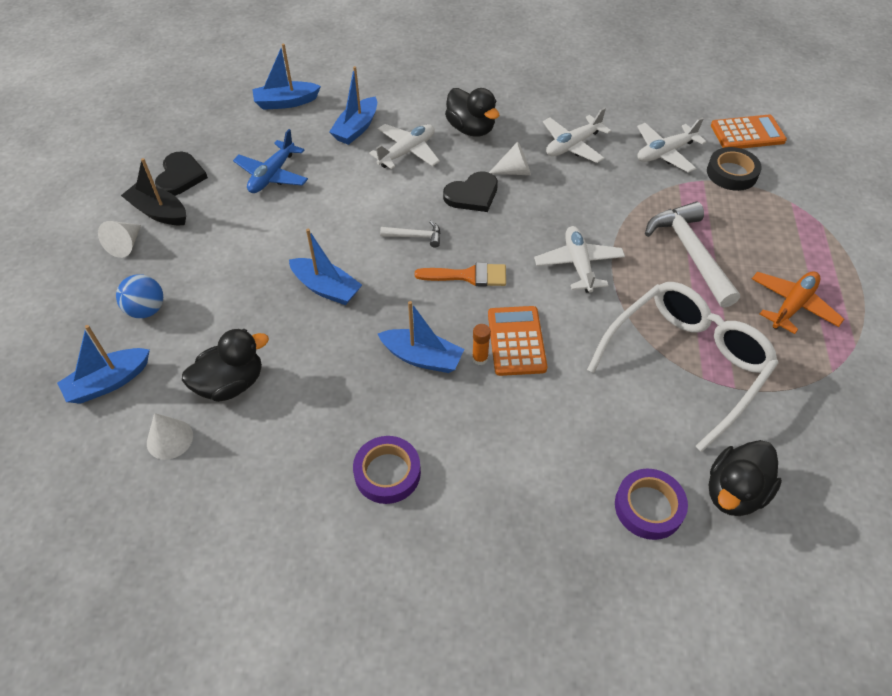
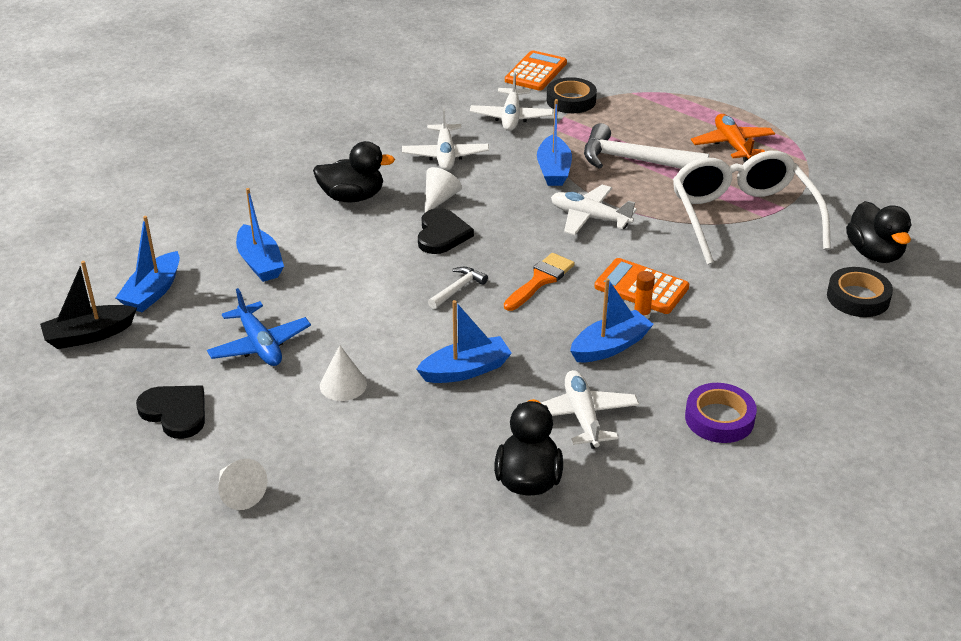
camera: 55 degrees left, 15 degrees down
blue boat [57,325,150,404] -> blue boat moved to [537,99,572,186]
blue ball [116,274,163,318] -> none
black boat [121,158,186,225] -> black boat moved to [40,261,137,349]
white cone [147,413,193,460] -> white cone moved to [320,345,367,401]
white plane [369,124,440,169] -> white plane moved to [541,370,639,449]
purple tape [615,469,688,540] -> black tape [827,267,893,317]

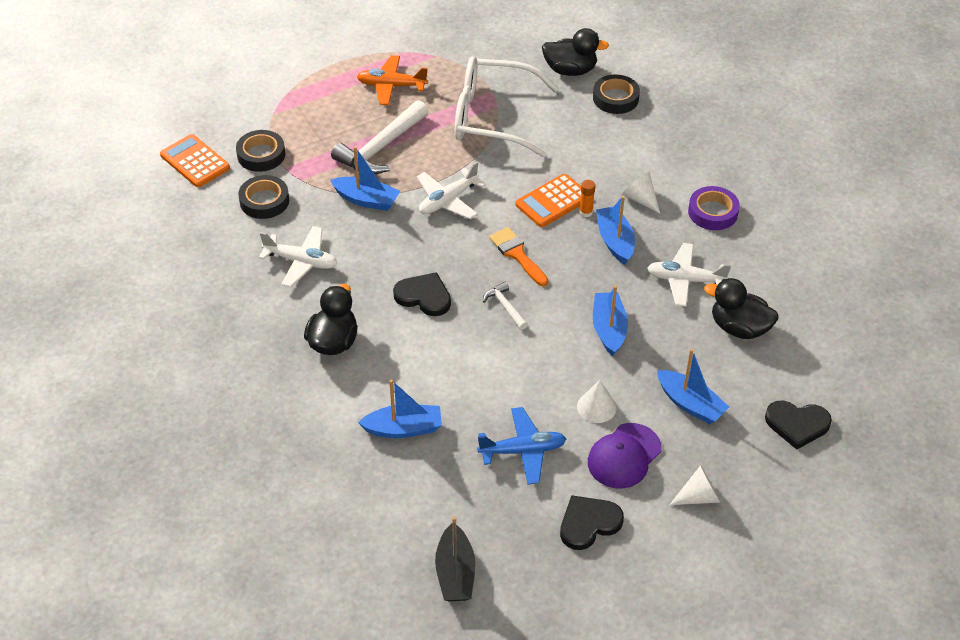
camera: 70 degrees left, 10 degrees up
blue boat [116,216,180,312] -> blue boat moved to [657,349,729,424]
white cone [425,167,462,213] -> white cone moved to [622,172,660,213]
white plane [470,72,553,131] -> black tape [238,175,289,219]
none -> purple cap [588,423,662,489]
none -> black heart [765,401,832,450]

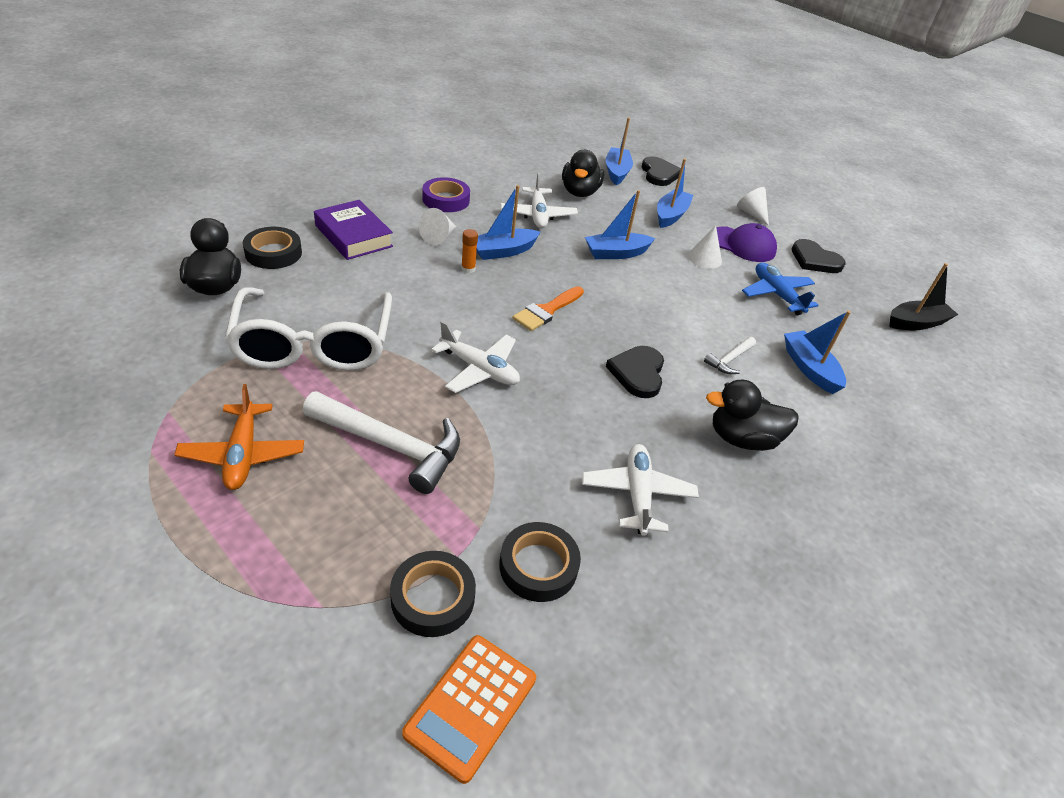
camera: 110 degrees left, 5 degrees down
blue boat [330,146,400,211] -> blue boat moved to [606,118,633,185]
white hammer [483,282,528,330] -> white hammer moved to [704,337,756,374]
orange calculator [515,174,581,227] -> none
none -> purple book [314,200,393,260]

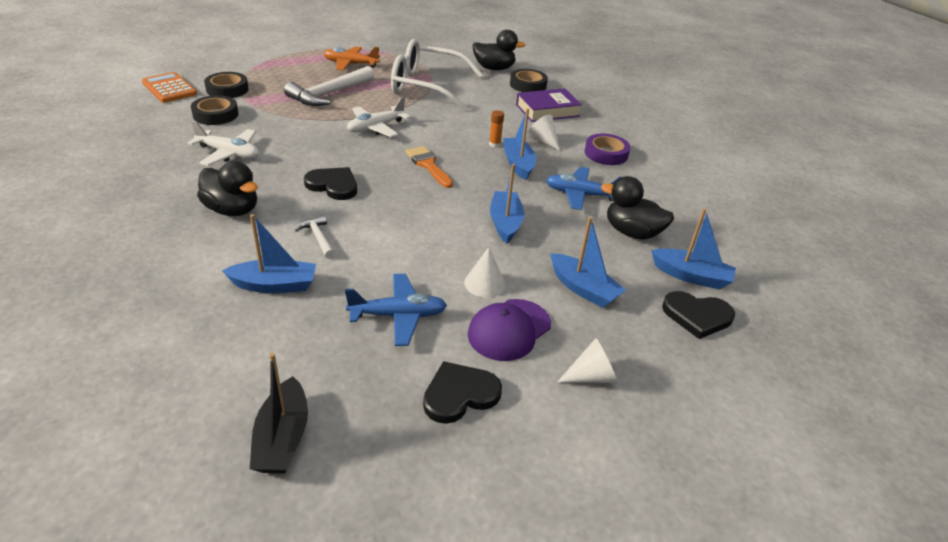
camera: 110 degrees right, 5 degrees down
white plane [500,172,578,228] -> blue plane [546,167,622,210]
black duck [706,380,799,451] -> black duck turned 105 degrees clockwise [197,161,258,216]

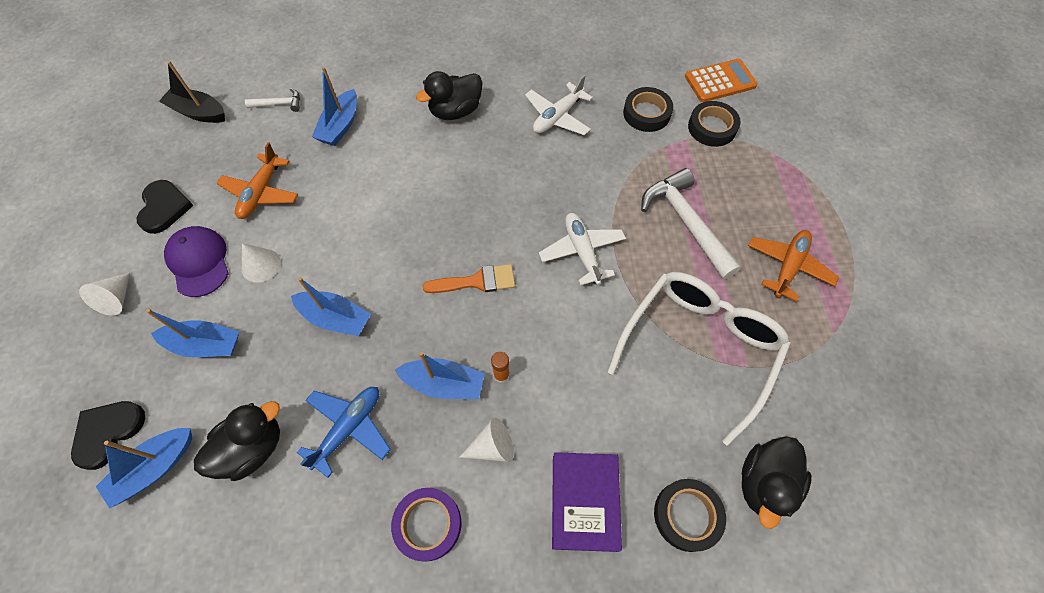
camera: 115 degrees right, 25 degrees up
white hammer [295,215,335,259] -> white hammer moved to [245,88,300,112]
black heart [304,167,357,200] -> none
blue plane [345,274,447,346] -> orange plane [216,142,298,219]
blue boat [550,217,626,308] -> blue boat turned 150 degrees counterclockwise [146,309,239,357]

